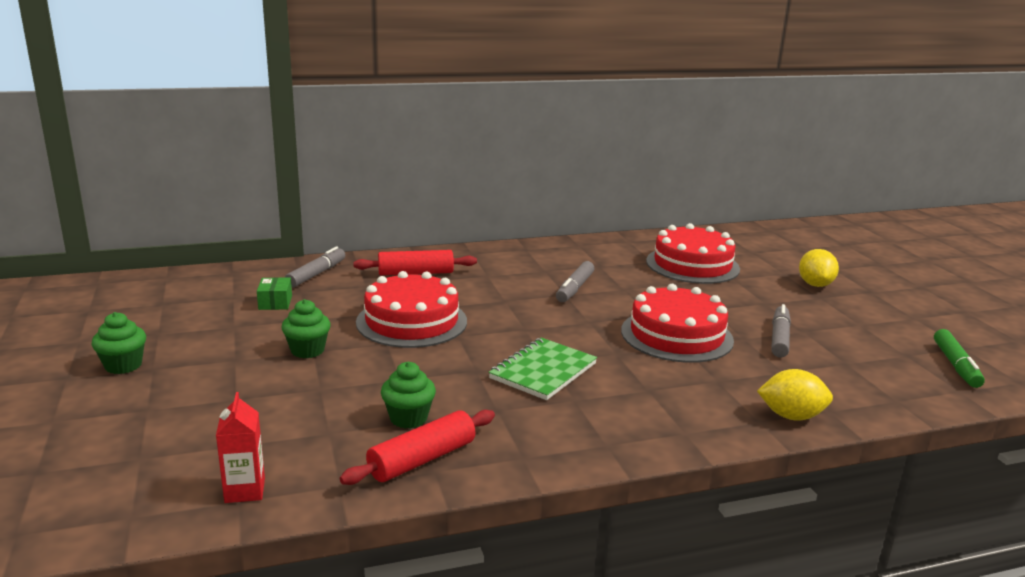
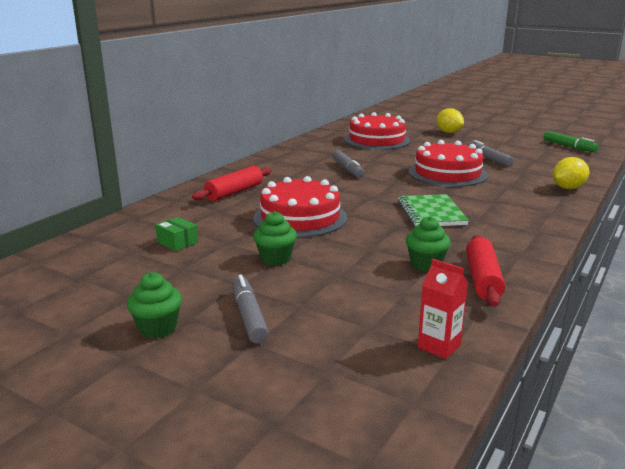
camera: 40 degrees left, 0 degrees up
grey marker [285,247,345,288] -> grey marker moved to [232,275,269,344]

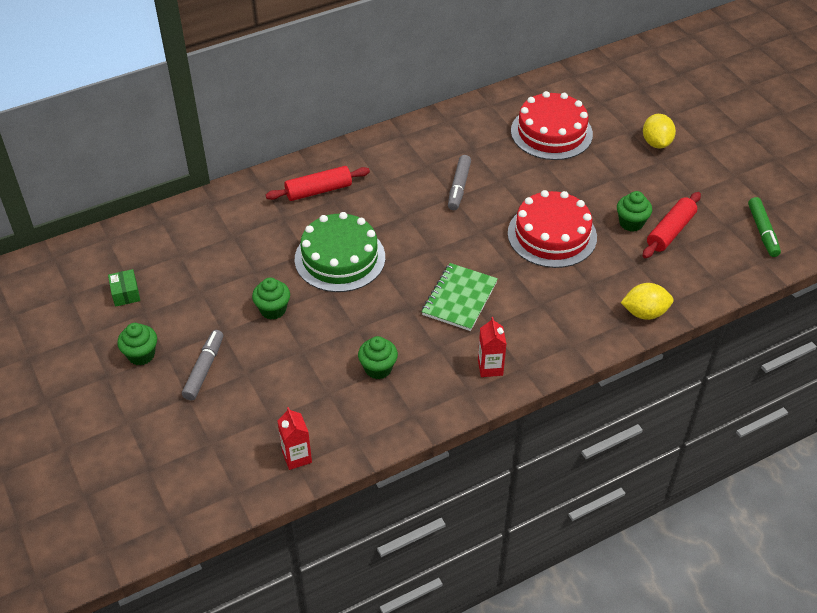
camera: 30 degrees right, 25 degrees up
green box [155,217,198,251] -> green box moved to [108,269,140,307]
red cake [253,176,347,237] -> green cake [295,212,385,292]
red rolling pin [466,235,505,307] -> red rolling pin moved to [643,192,701,258]
grey marker [468,140,514,167] -> green cupcake [617,191,652,232]
none -> red carton [478,317,506,377]

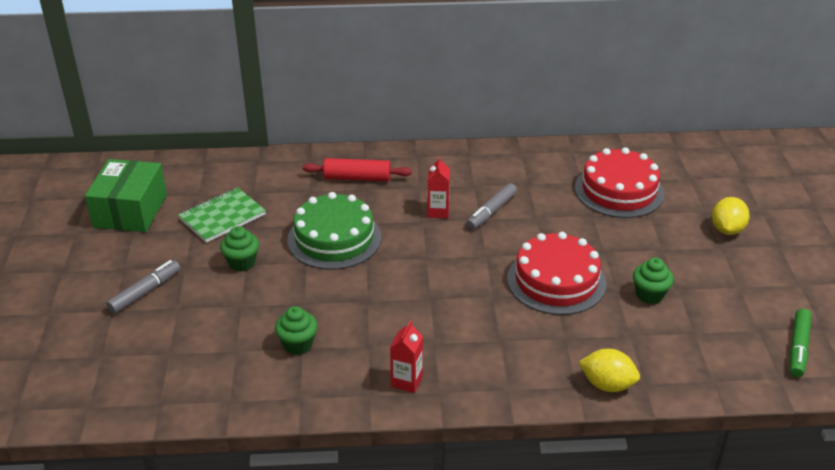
camera: 25 degrees right, 10 degrees down
green box [108,269,140,307] -> green box [85,159,167,232], size x2.27
green cupcake [117,323,157,365] -> none
red carton [278,407,312,470] -> red carton moved to [427,156,450,218]
green notebook [422,263,498,331] -> green notebook moved to [178,187,266,243]
red rolling pin [643,192,701,258] -> none

